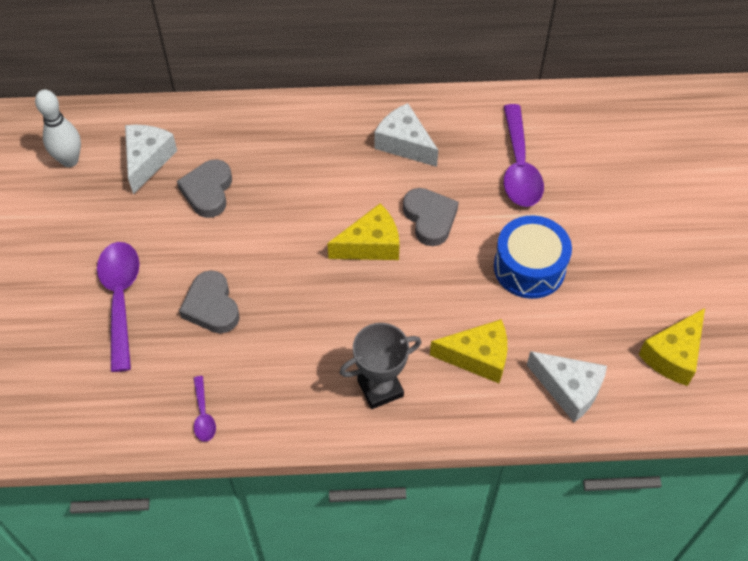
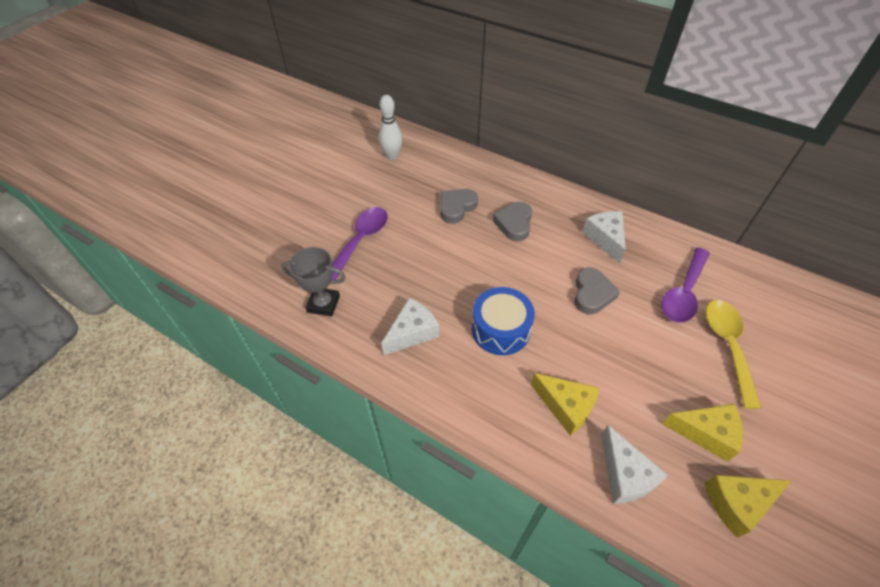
camera: 35 degrees right, 5 degrees down
white cheese [125,125,177,195] -> white cheese moved to [381,298,439,355]
grey heart [179,270,240,334] -> grey heart moved to [493,202,532,241]
purple spoon [194,376,216,442] -> none
yellow cheese [327,204,399,260] -> yellow cheese moved to [662,404,743,462]
grey trophy [340,323,421,409] -> grey trophy moved to [281,247,346,316]
blue drum [494,215,572,299] -> blue drum moved to [472,287,535,355]
none -> yellow spoon [706,300,761,409]

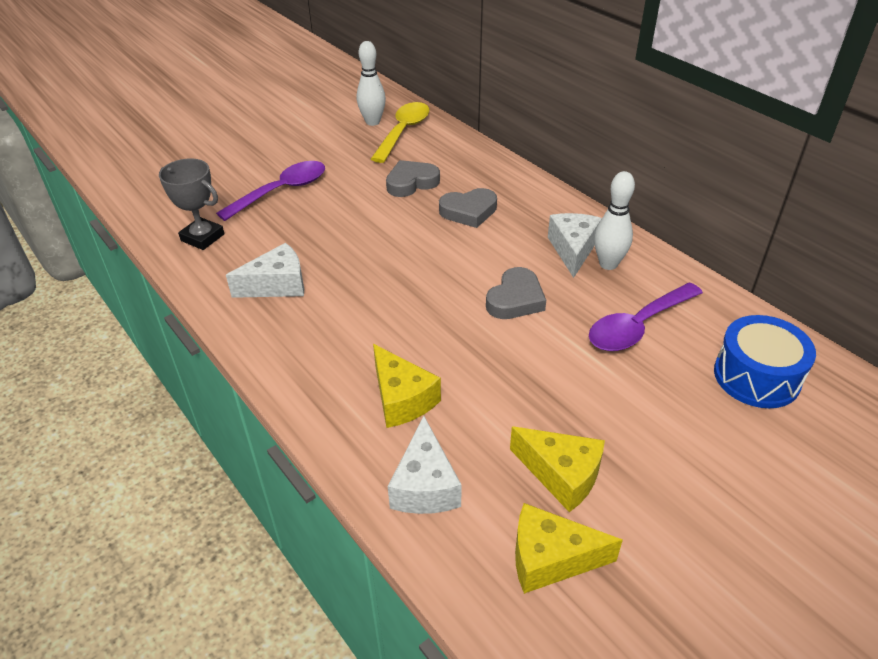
camera: 20 degrees right, 10 degrees down
blue drum [472,287,535,355] -> blue drum moved to [714,315,816,408]
grey heart [493,202,532,241] -> grey heart turned 135 degrees counterclockwise [439,188,497,228]
yellow spoon [706,300,761,409] -> yellow spoon moved to [371,102,429,163]
none -> white bowling pin [594,171,635,270]

